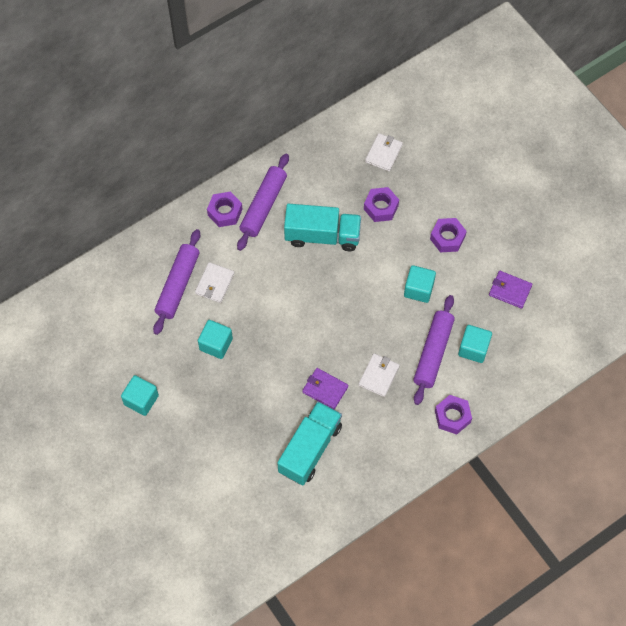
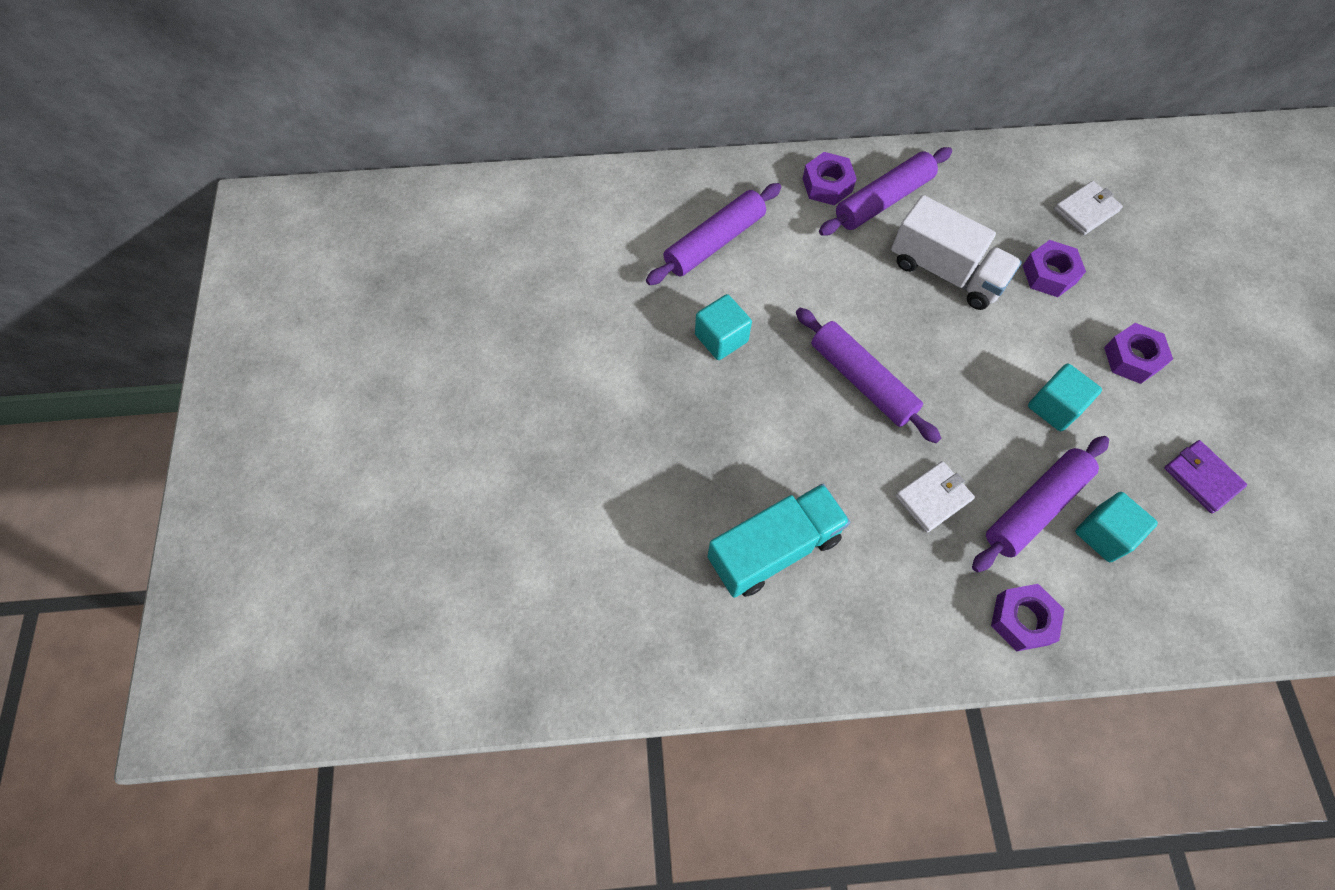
camera: 30 degrees right, 0 degrees up
turquoise cube [121,375,159,416] -> none
white wallet [195,262,234,303] -> none
turquoise truck [284,204,361,251] -> white truck [891,195,1022,310]
purple wallet [302,368,348,409] -> none
none -> purple rolling pin [796,308,941,443]

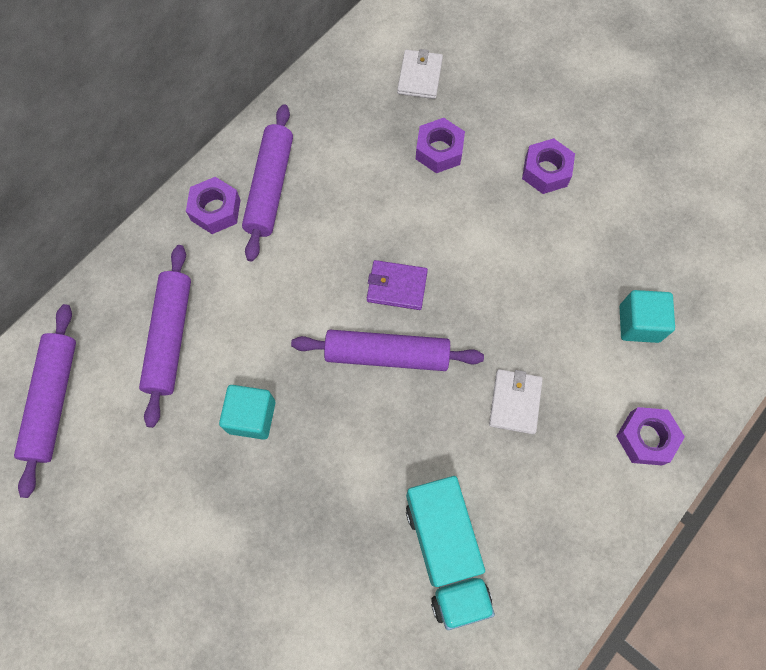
camera: 45 degrees left, 5 degrees up
turquoise truck [708,484,850,598] -> turquoise truck turned 150 degrees clockwise [406,476,495,630]
white truck [891,195,1022,310] -> none
purple rolling pin [972,436,1109,572] -> purple rolling pin moved to [14,304,76,498]
turquoise cube [1028,363,1102,431] -> none
purple wallet [1164,440,1247,513] -> purple wallet moved to [367,260,428,310]

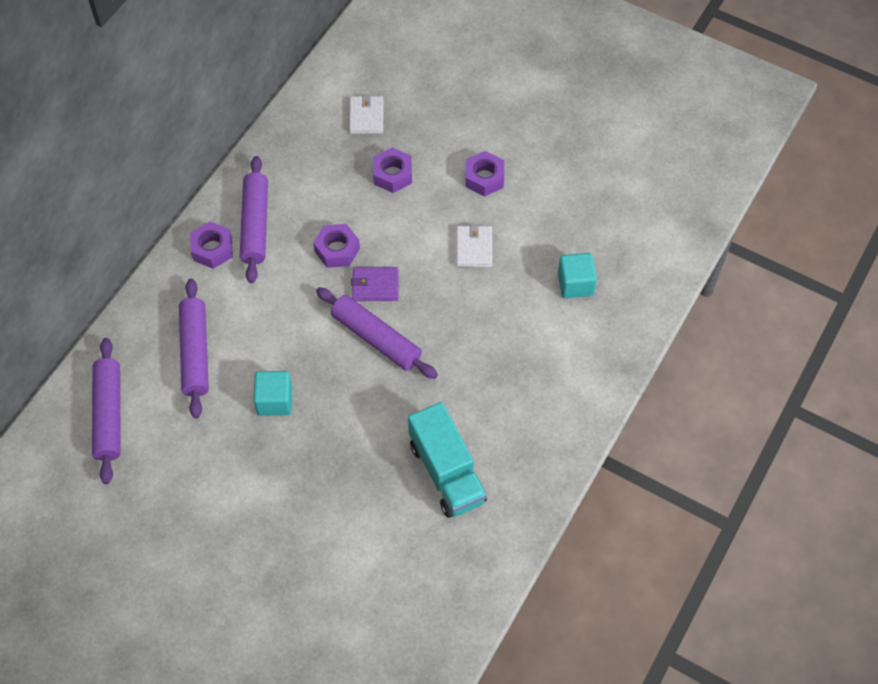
camera: 10 degrees left, 10 degrees down
purple rolling pin [291,330,484,371] -> purple rolling pin turned 45 degrees clockwise [316,287,438,379]
white wallet [489,369,543,434] -> white wallet moved to [456,224,492,267]
purple nut [616,407,685,465] -> purple nut moved to [313,224,360,268]

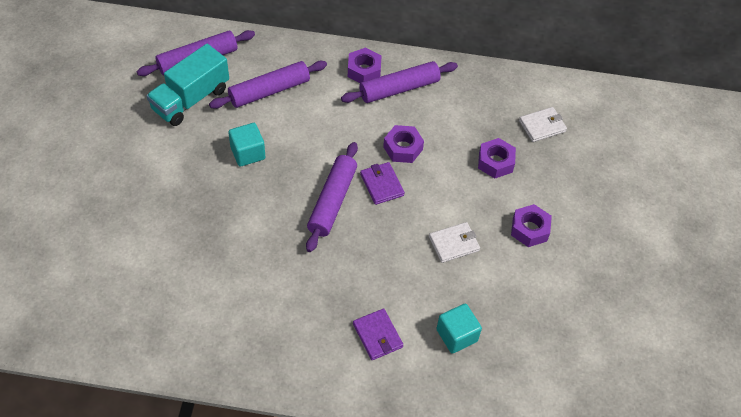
camera: 65 degrees right, 5 degrees down
turquoise truck [408,402,487,518] -> turquoise truck moved to [146,44,229,126]
none -> purple wallet [353,308,403,360]

